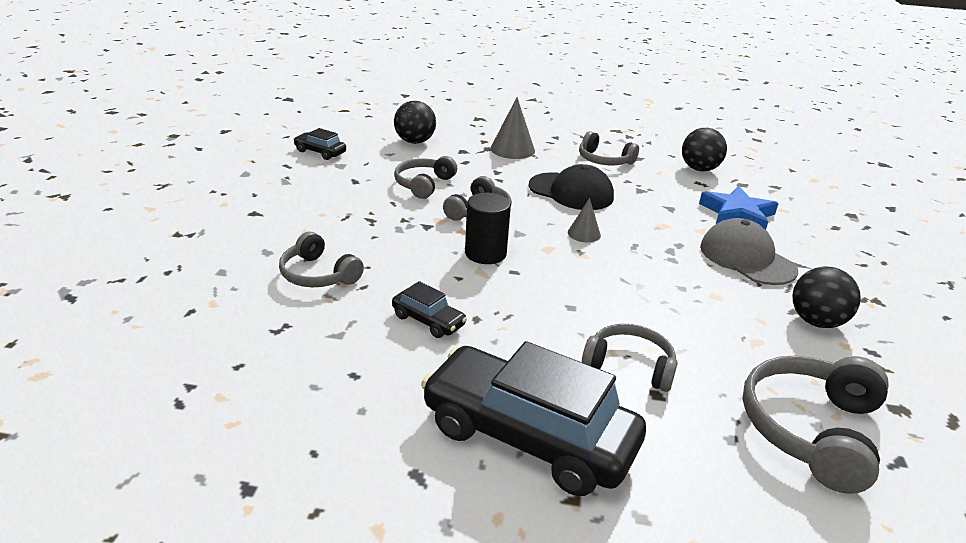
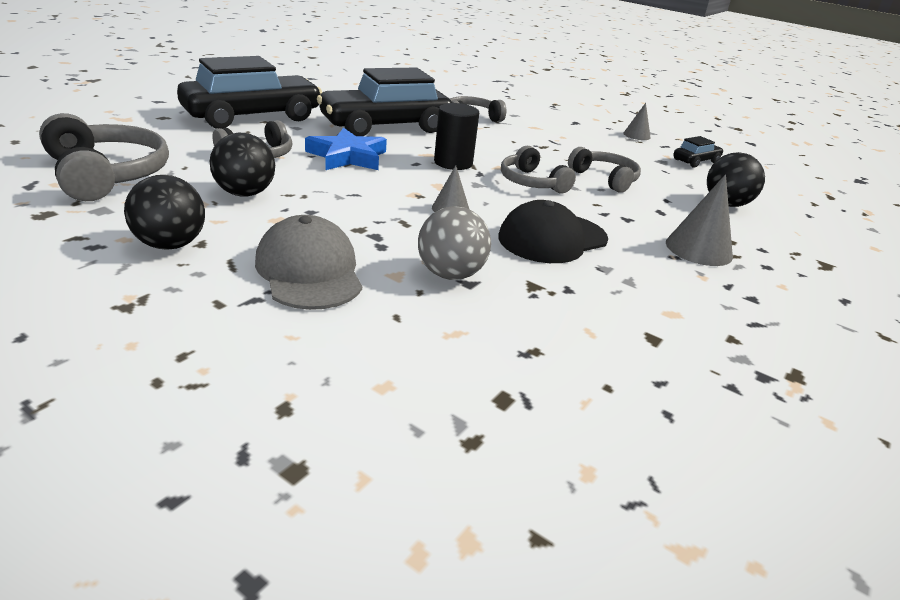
camera: 115 degrees right, 0 degrees up
black car [392,281,467,338] -> black car [317,68,452,136], size x2.28
grey headphones [579,131,639,165] -> none
black ball [682,128,727,171] -> black ball moved to [210,133,275,197]
blue star [699,186,779,230] -> blue star moved to [305,128,387,170]
grey cap [700,218,798,285] -> grey cap turned 105 degrees counterclockwise [255,215,362,310]
none -> grey ball [418,206,491,280]
none -> grey cone [623,103,651,140]

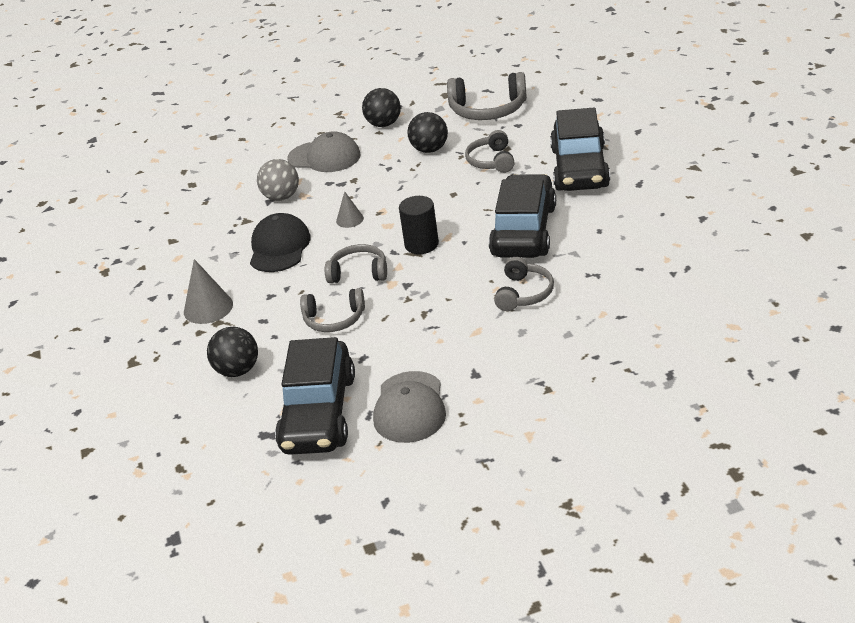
camera: 135 degrees right, 5 degrees up
blue star [305,128,387,170] -> none
grey cone [623,103,651,140] -> grey cap [373,371,446,443]
black car [673,136,723,168] -> black car [275,337,355,455], size x2.28

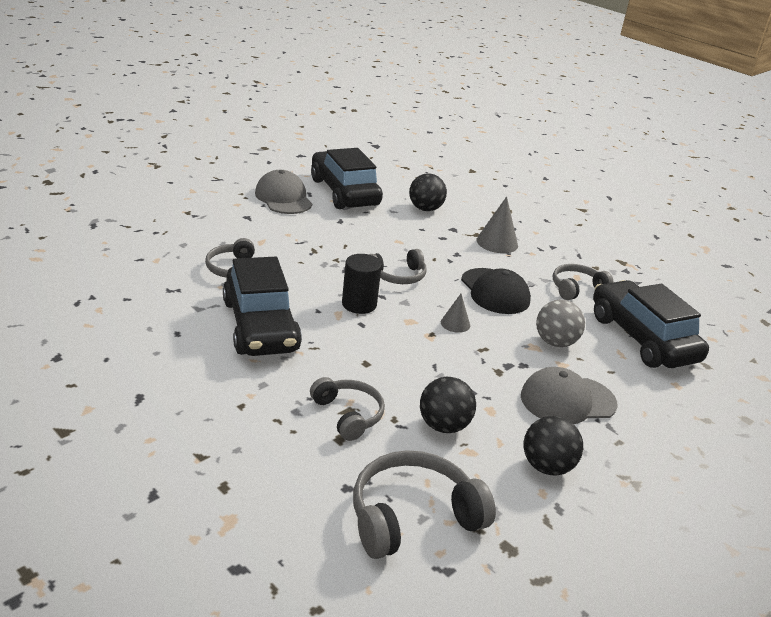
camera: 145 degrees right, 5 degrees down
grey headphones [300,288,365,332] -> grey headphones moved to [553,264,614,300]
black car [550,108,610,191] -> black car moved to [593,280,709,368]

